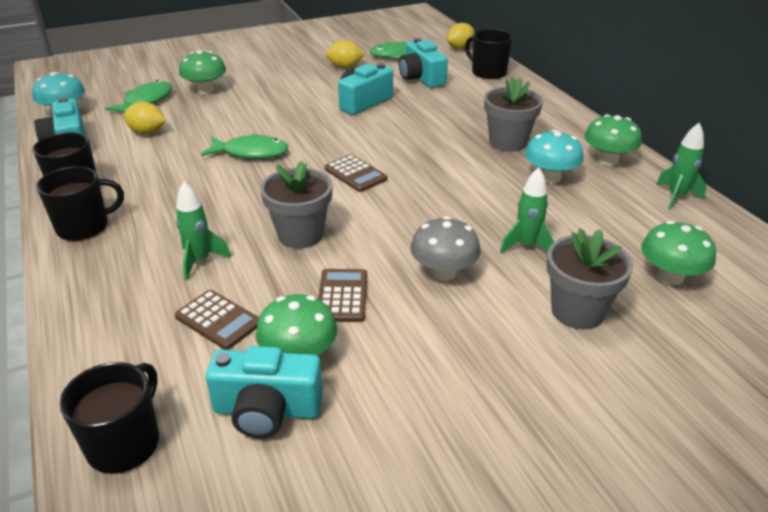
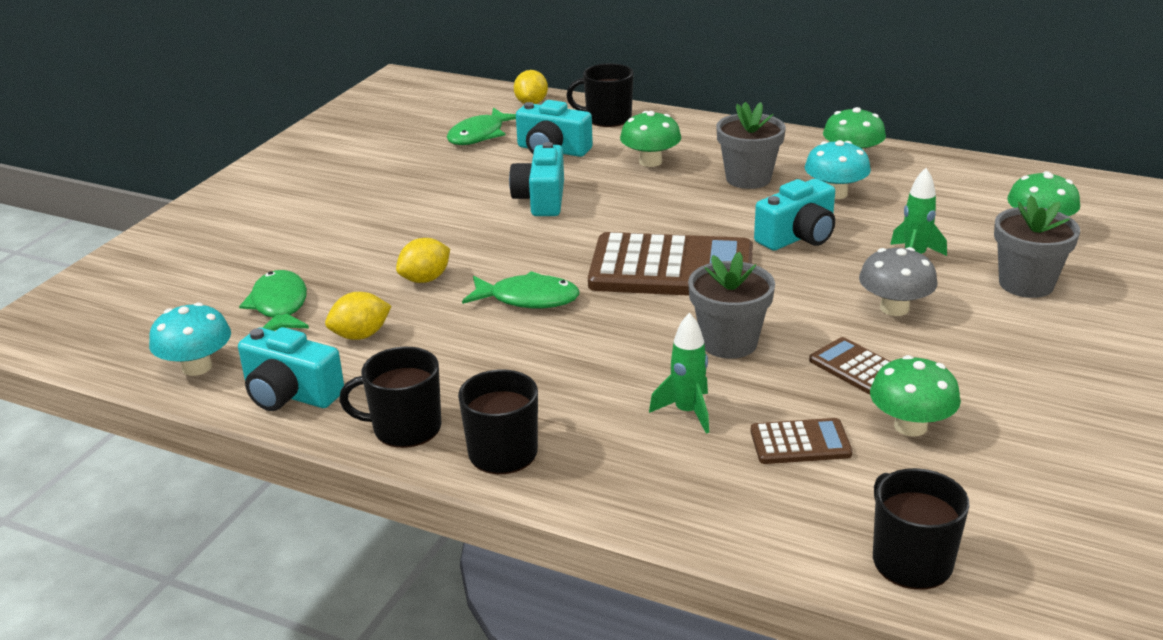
camera: 40 degrees left, 5 degrees down
green mushroom [179,50,226,94] -> green mushroom moved to [620,111,681,167]
green fish [201,133,288,159] -> green fish turned 45 degrees clockwise [462,271,580,308]
turquoise camera [206,346,323,438] -> turquoise camera moved to [754,179,835,251]
brown calculator [324,154,387,192] -> brown calculator [588,232,753,296], size x2.12
yellow lemon [326,40,365,68] -> yellow lemon moved to [396,238,450,283]
green rocket [656,123,706,210] -> none

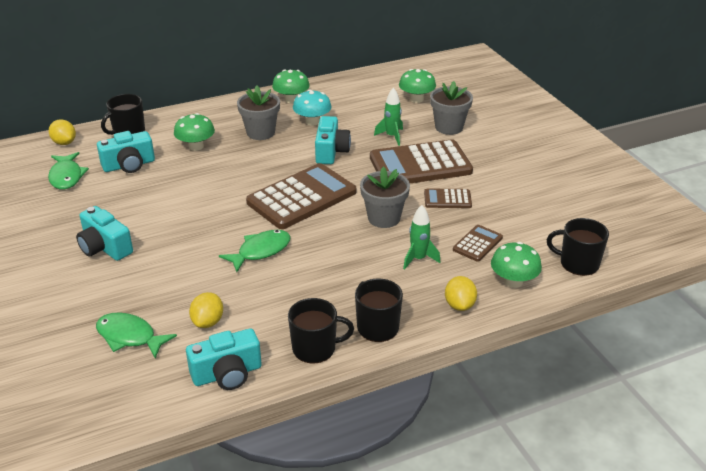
camera: 50 degrees left, 5 degrees up
turquoise mushroom [149,302,231,376] -> none
black mug [339,347,441,448] -> black mug turned 135 degrees counterclockwise [288,298,354,363]
yellow lemon [396,238,450,283] -> yellow lemon moved to [445,276,477,311]
turquoise camera [509,142,564,216] -> turquoise camera moved to [76,206,133,261]
grey mushroom [859,247,938,316] -> brown calculator [370,139,473,183]
green mushroom [870,355,961,437] -> green mushroom moved to [491,242,542,288]

